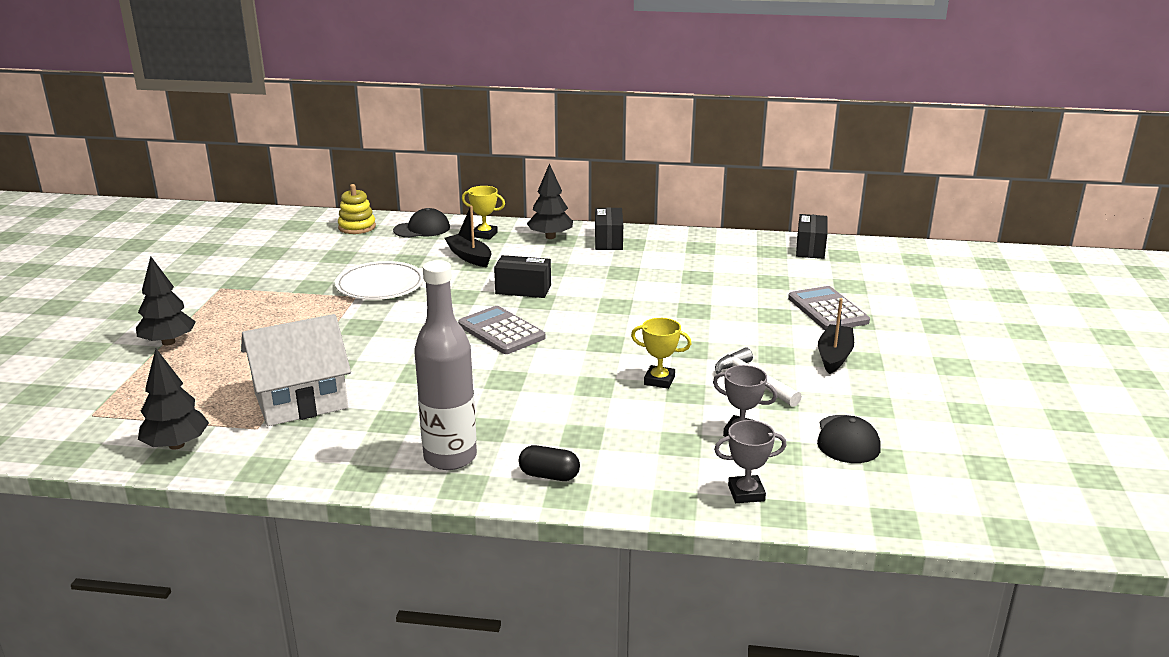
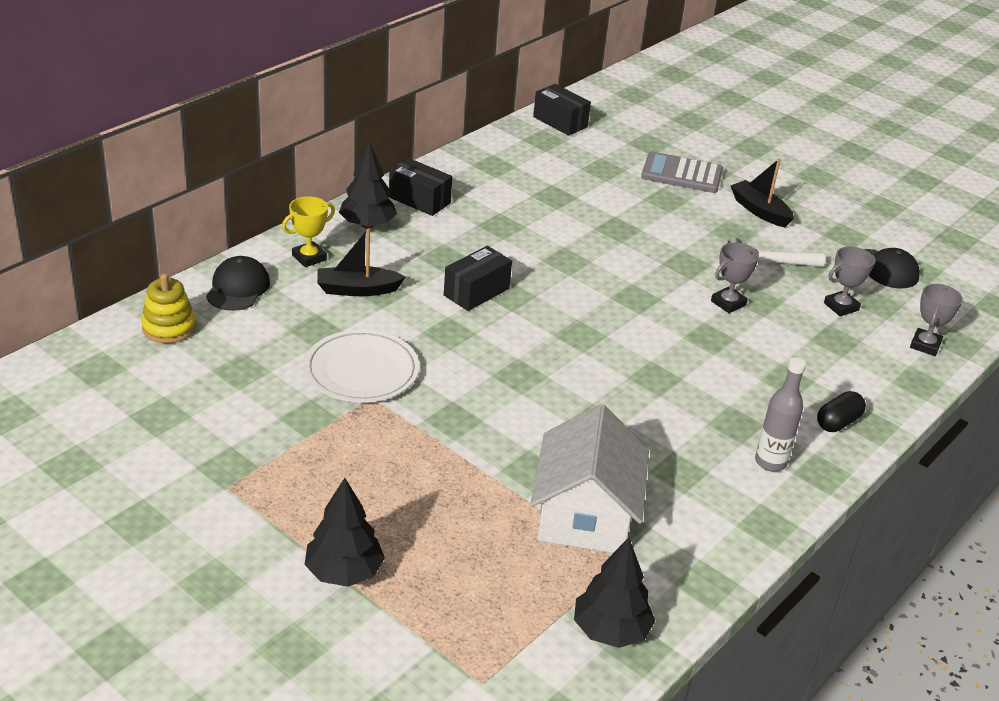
camera: 60 degrees left, 10 degrees up
grey bottle [414,260,477,470] -> grey bottle [755,357,806,472], size x0.60
grey calculator [458,306,545,354] -> none
yellow trophy [631,318,691,389] -> grey trophy [711,242,759,313]

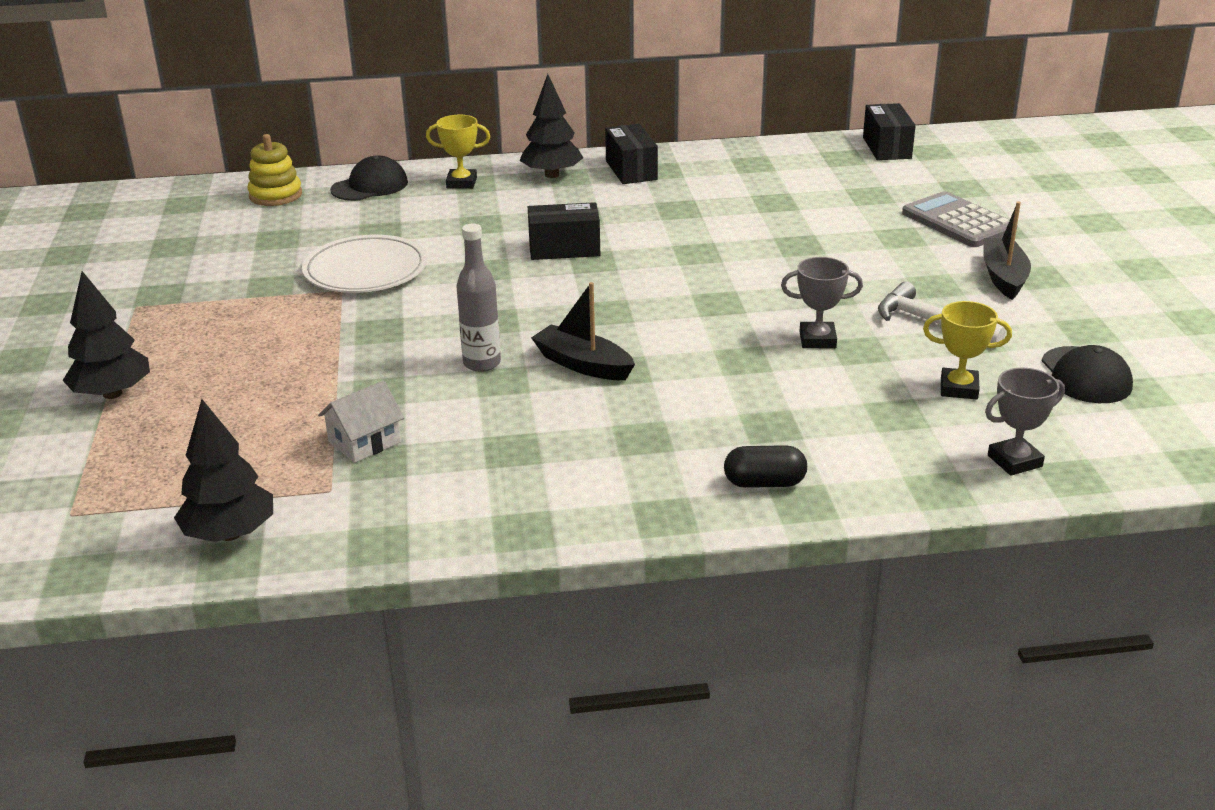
camera: 45 degrees right, 5 degrees down
black boat [317,228,406,296] -> black boat moved to [531,282,635,380]
white house [531,404,649,553] -> white house [318,381,404,463], size x0.49
grey bottle [755,357,806,472] -> grey bottle moved to [456,224,501,372]
grey trophy [824,246,876,316] -> yellow trophy [923,301,1012,399]

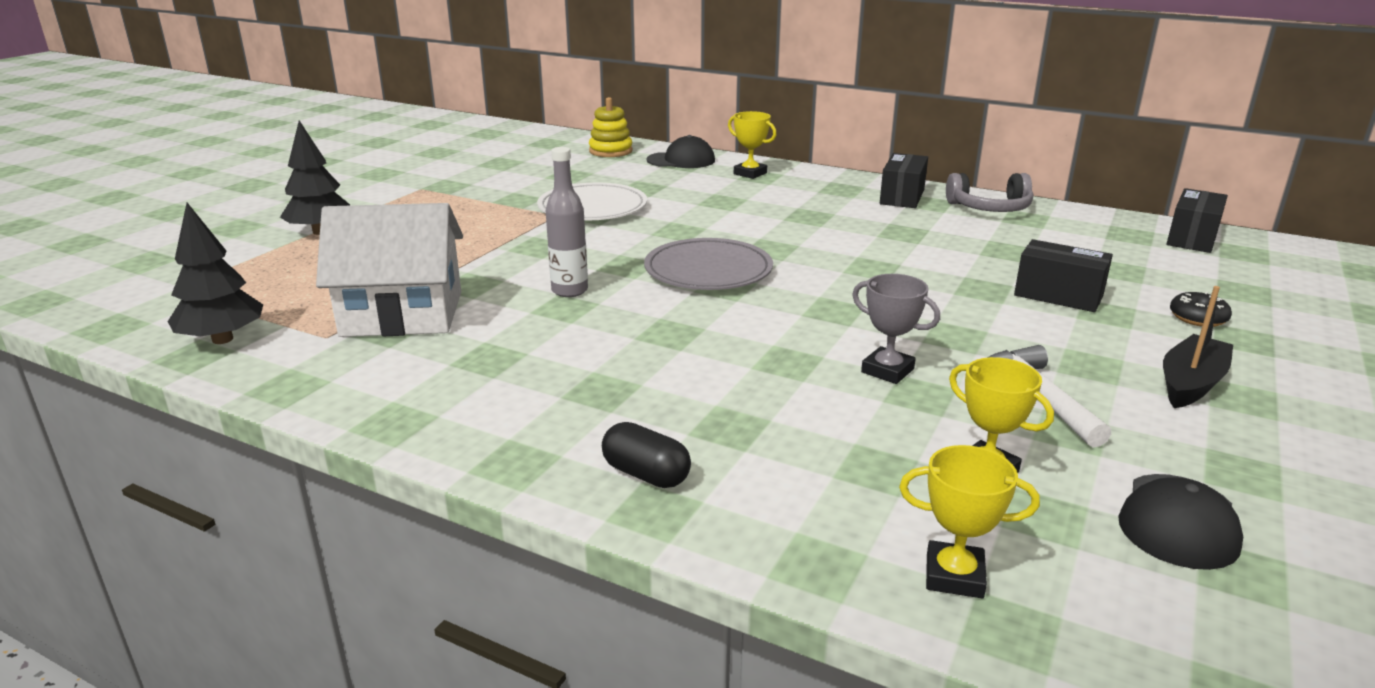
camera: 35 degrees right, 5 degrees down
white house [318,381,404,463] -> white house [316,203,463,337], size x2.05
black tree [520,74,583,178] -> none
black box [528,202,600,260] -> black box moved to [1014,239,1113,312]
black boat [531,282,635,380] -> none
grey calculator [902,191,1017,247] -> black donut [1170,292,1232,327]
grey trophy [985,368,1065,476] -> yellow trophy [899,445,1040,598]
none -> grey plate [644,238,773,290]
none -> grey headphones [946,173,1033,212]

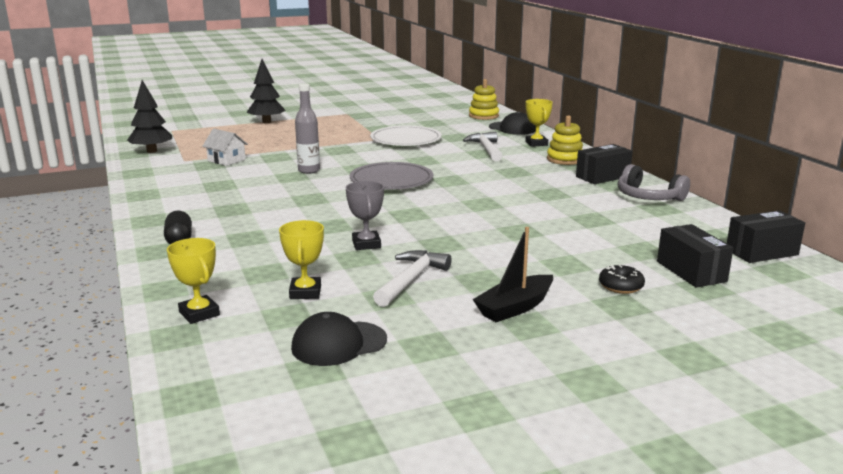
camera: 40 degrees right, 5 degrees down
white house [316,203,463,337] -> white house [202,129,248,166], size x0.49
black box [1014,239,1113,312] -> black box moved to [657,224,733,288]
black boat [1163,286,1233,408] -> black boat turned 150 degrees clockwise [473,227,553,322]
none -> white hammer [463,131,503,161]
none -> yellow stacking toy [547,116,583,165]

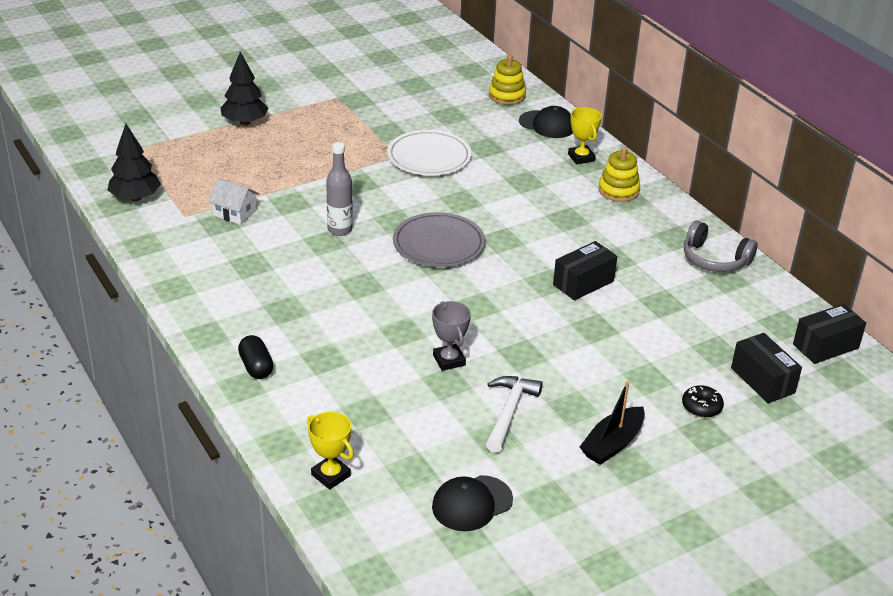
camera: 10 degrees left, 15 degrees up
yellow trophy [279,220,324,299] -> none
white hammer [463,131,503,161] -> none
black box [576,144,633,184] -> black box moved to [553,241,618,301]

